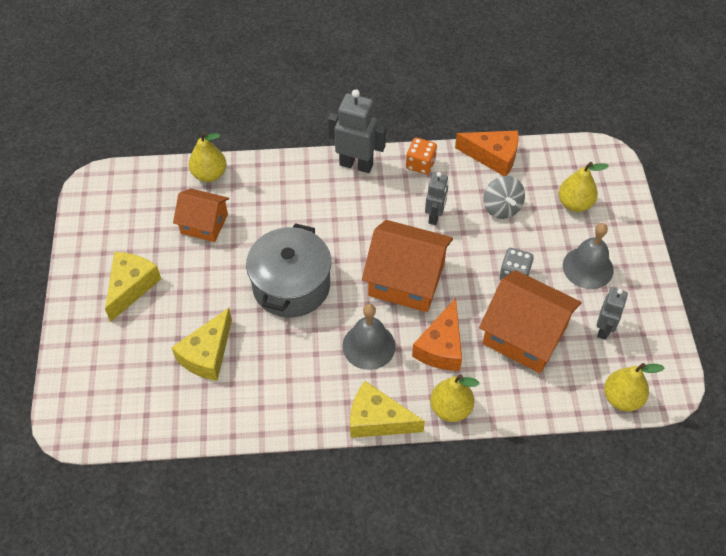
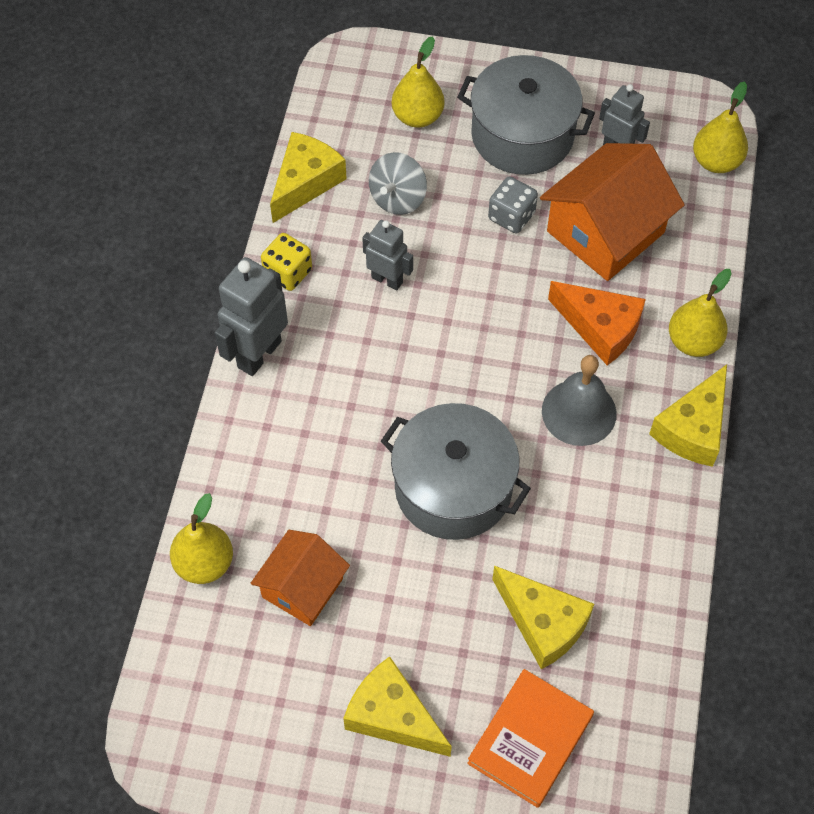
camera: 75 degrees left, 5 degrees up
orange house [362,220,453,312] -> none
orange dice [406,138,437,174] -> yellow dice [261,233,312,291]
orange cheese [455,130,519,176] -> yellow cheese [270,132,347,223]
grey spinning top [484,176,525,219] -> grey spinning top turned 120 degrees clockwise [369,152,427,215]
grey bell [563,223,614,289] -> grey pot [457,55,595,175]
none -> orange book [467,669,594,808]

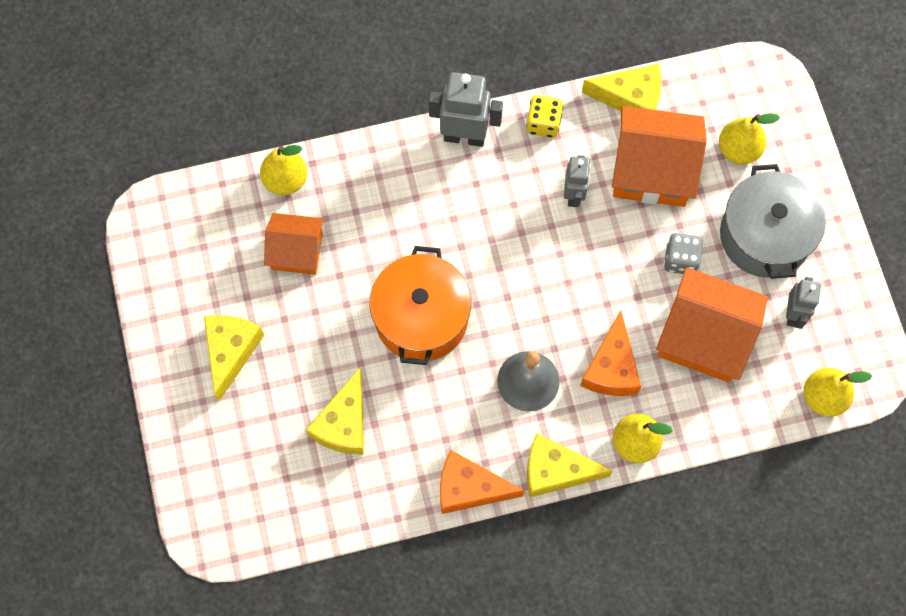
camera: 65 degrees right, 10 degrees up
grey spinning top [369,152,427,215] -> orange house [612,106,707,207]
grey pot [381,403,531,540] -> orange pot [370,246,471,365]
orange book [467,669,594,808] -> none
none -> orange cheese [440,450,524,514]

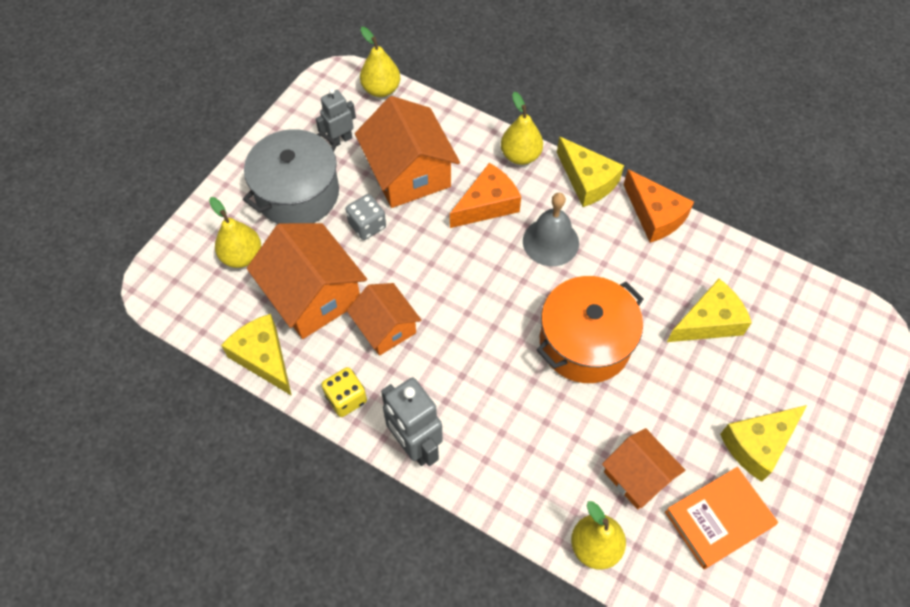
camera: 135 degrees left, 10 degrees down
grey robot [564,155,591,207] -> orange house [347,283,421,356]
none -> orange book [665,467,778,569]

